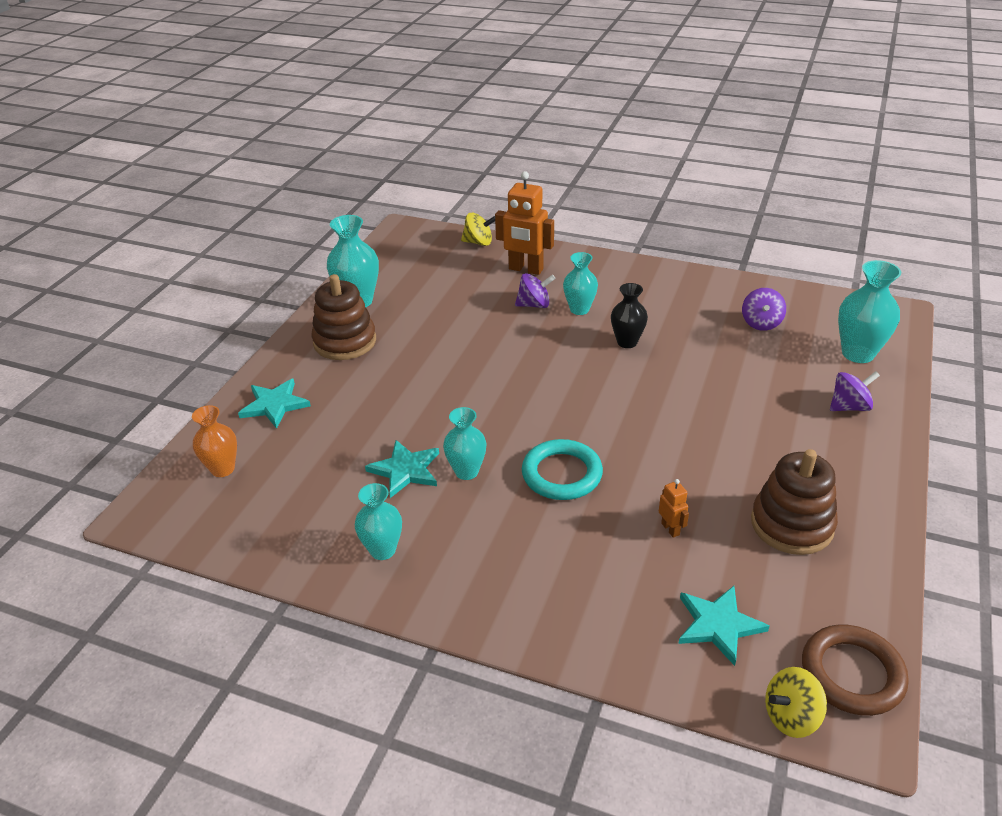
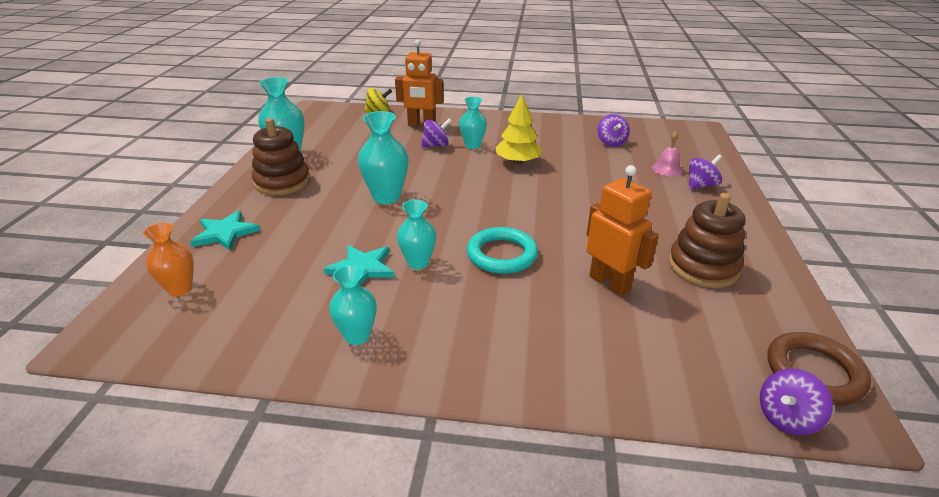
camera: 15 degrees left, 5 degrees down
black vase [611,283,648,348] -> yellow tree [496,94,543,164]
orange robot [659,479,689,538] -> orange robot [586,165,659,296], size x2.14
turquoise star [678,586,770,666] -> none
yellow spinning top [765,667,827,738] -> purple spinning top [760,368,833,435]
turquoise vase [838,260,901,363] -> turquoise vase moved to [358,111,409,204]
none -> pink bell [652,131,682,176]

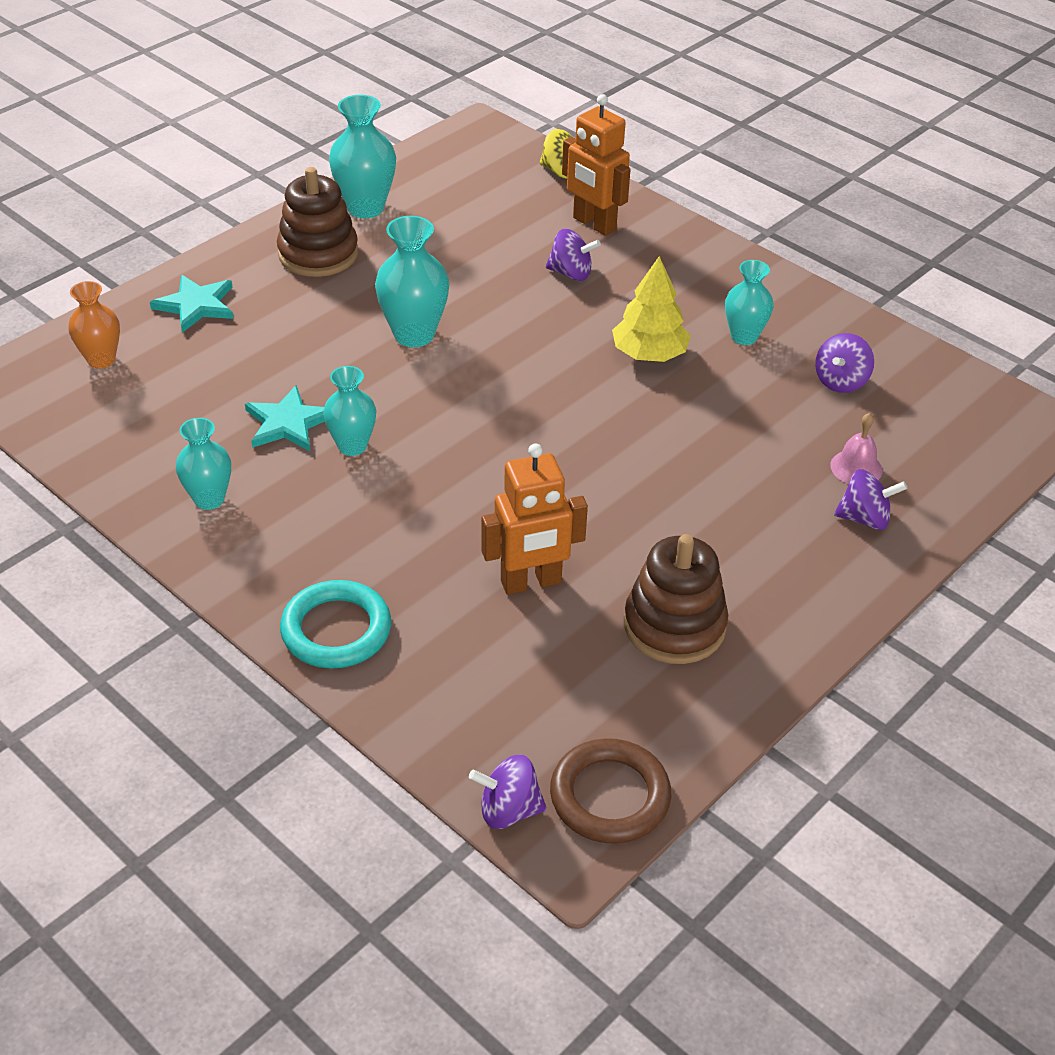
camera: 35 degrees right, 10 degrees up
turquoise vase [459,97,487,149] -> turquoise vase moved to [725,260,774,345]
turquoise ring [467,227,538,274] -> turquoise ring moved to [280,580,391,669]
orange robot [586,165,659,296] -> orange robot turned 75 degrees clockwise [482,443,588,595]

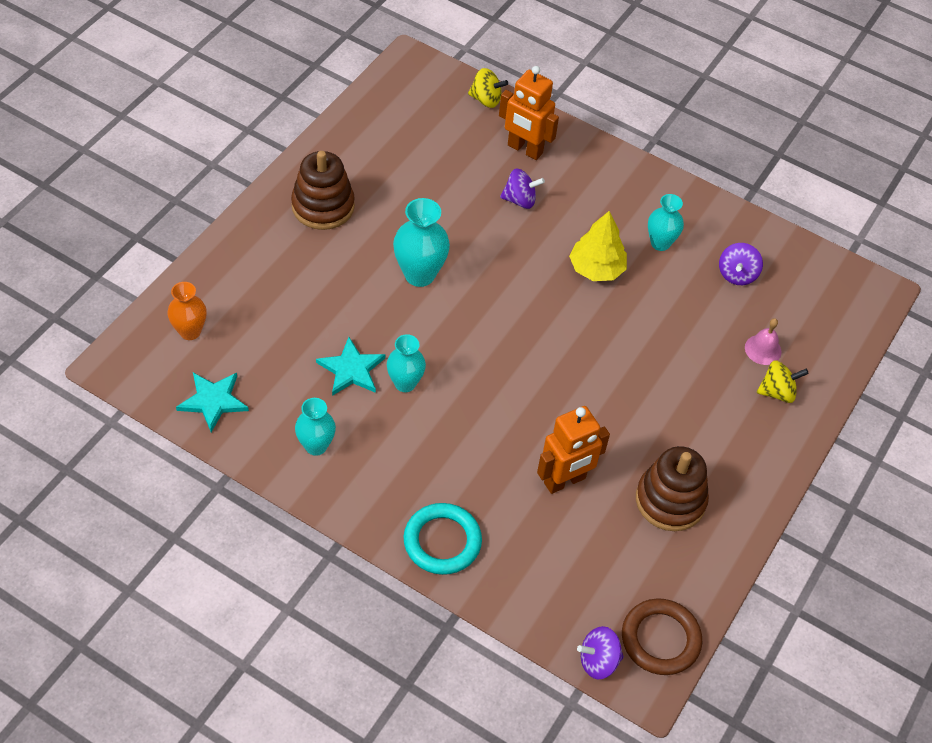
camera: 15 degrees left, 10 degrees up
turquoise star [150,275,234,333] -> turquoise star moved to [176,373,249,432]
turquoise vase [329,95,396,218] -> none
purple spinning top [834,469,907,530] -> yellow spinning top [757,360,809,403]

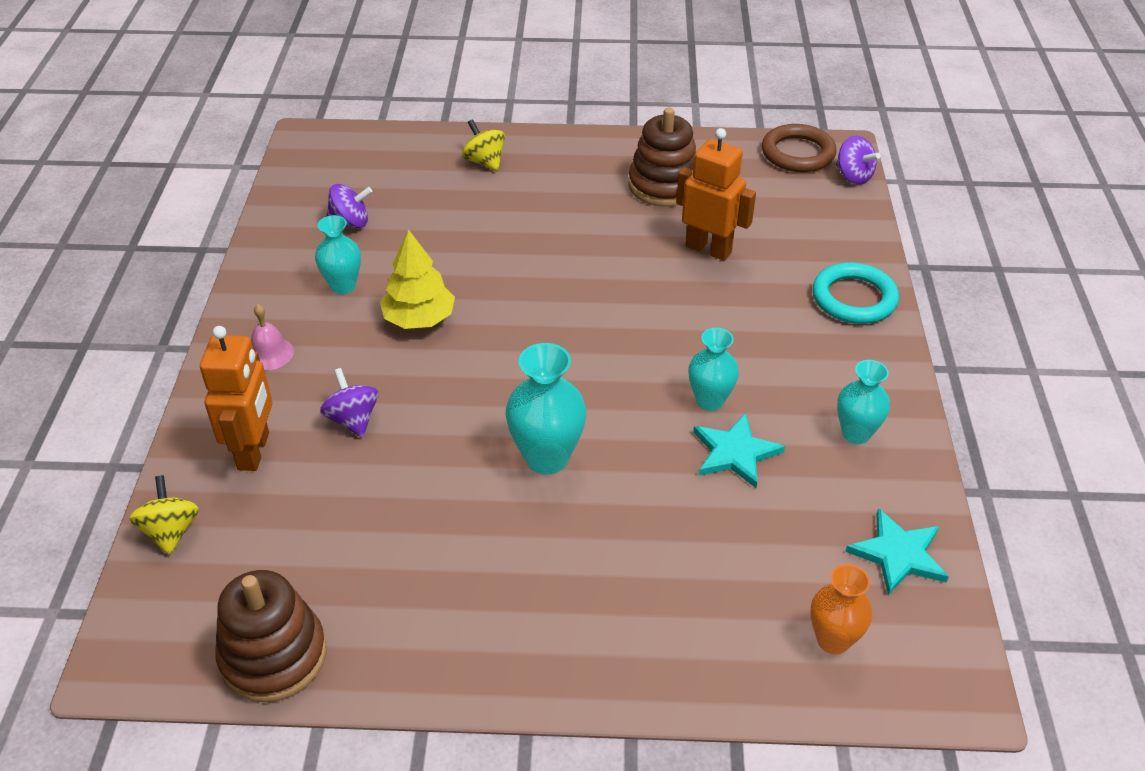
camera: 115 degrees left, 10 degrees down
brown stacking toy [291,151,355,230] -> brown stacking toy moved to [215,570,327,702]
pink bell [745,318,782,365] -> pink bell moved to [251,304,294,370]

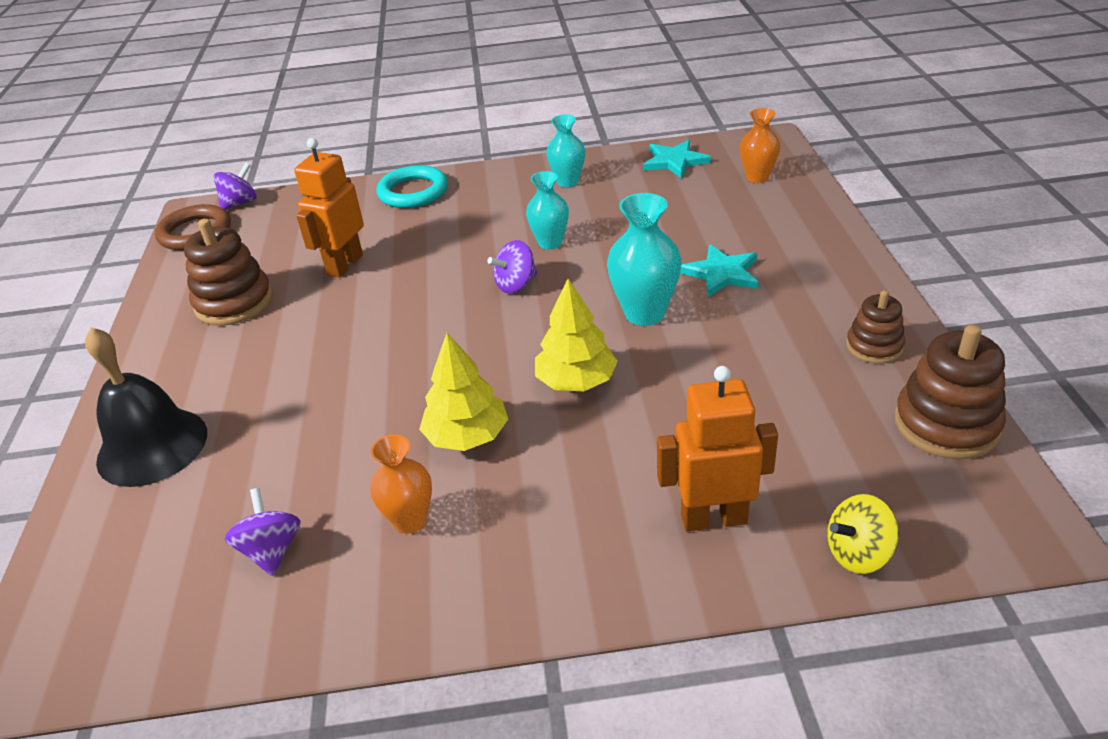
camera: 95 degrees left, 5 degrees down
pink bell [251,304,294,370] -> none
turquoise vase [315,215,361,294] -> orange vase [370,434,432,534]
purple spinning top [320,368,378,438] -> purple spinning top moved to [487,240,538,294]
yellow spinning top [462,119,505,171] -> black bell [85,327,207,487]
turquoise star [693,413,785,488] -> turquoise star moved to [680,244,759,297]
none -> yellow tree [535,278,618,391]
none -> brown stacking toy [846,290,905,364]

